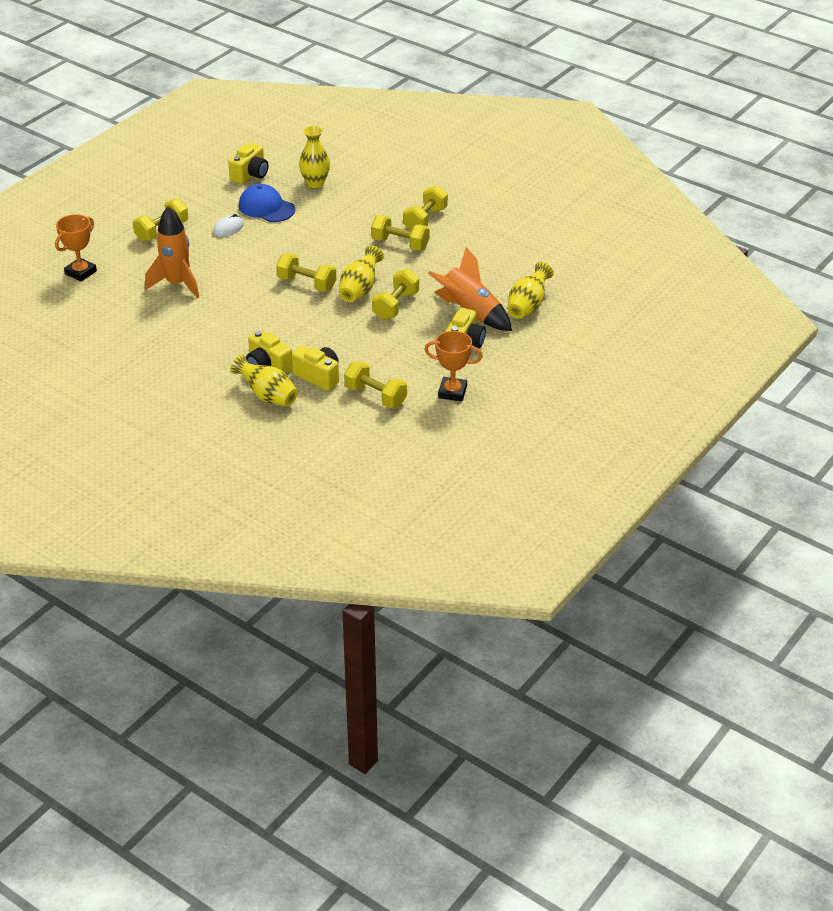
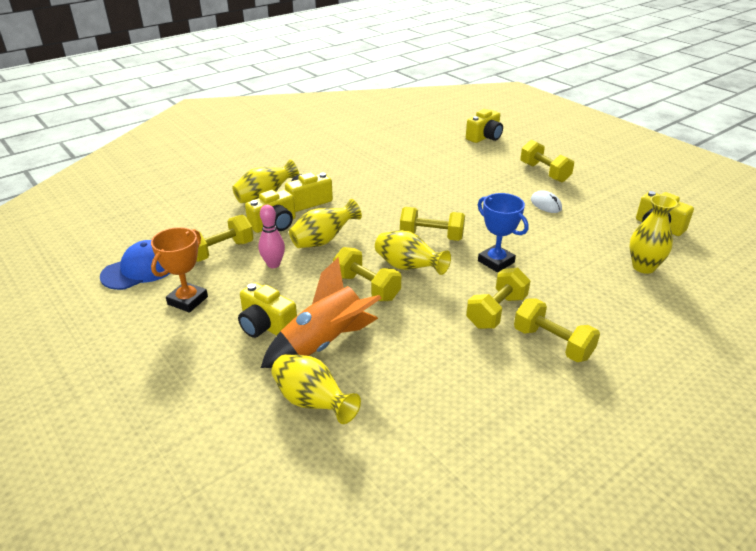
camera: 105 degrees right, 5 degrees down
orange trophy [55,214,97,282] -> yellow camera [466,109,503,143]
orange rocket [145,206,199,298] -> none
blue cap [239,184,295,222] -> blue cap moved to [100,240,170,290]
yellow dumbbell [276,253,336,292] -> yellow dumbbell turned 60 degrees clockwise [400,207,465,241]
none -> pink bowling pin [259,205,285,268]
none -> yellow vase [289,199,362,248]
none -> blue trophy [478,193,528,272]

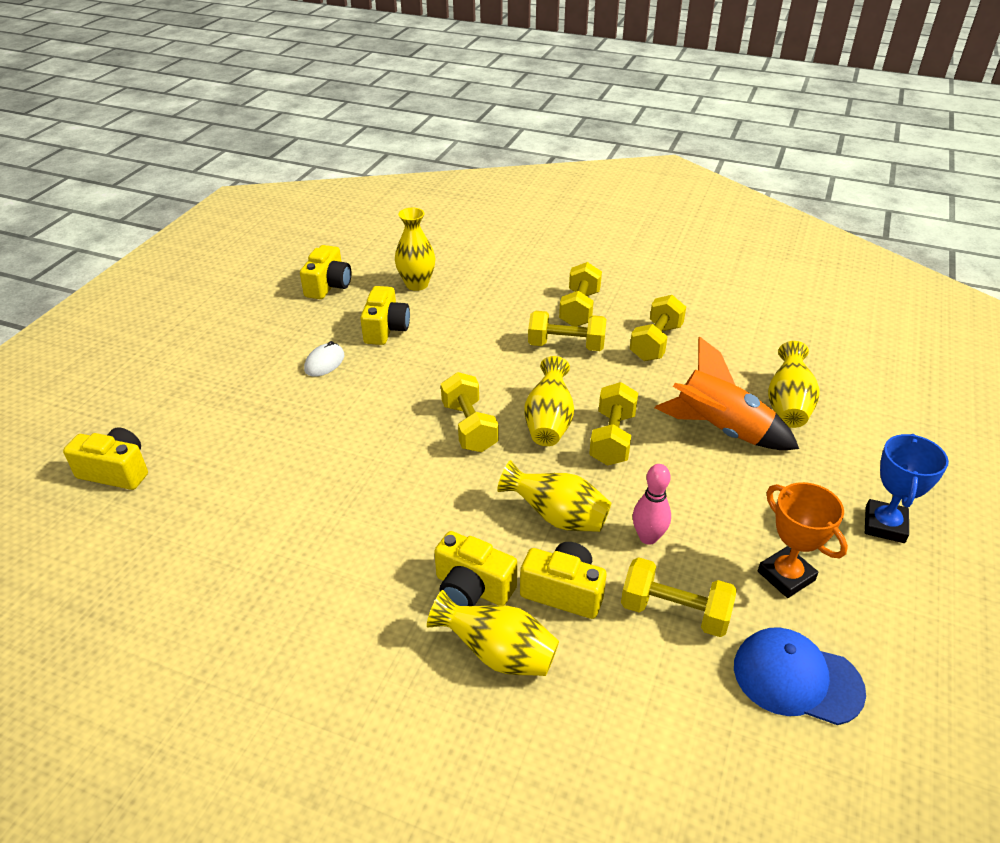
camera: 120 degrees left, 5 degrees up
orange trophy [151,227,208,313] -> orange trophy turned 60 degrees clockwise [758,482,848,598]
yellow camera [238,283,297,338] -> yellow camera moved to [360,286,410,345]
blue trophy [478,193,528,272] -> blue trophy moved to [865,434,949,543]
yellow dumbbell [520,140,574,182] -> yellow dumbbell moved to [630,295,686,361]

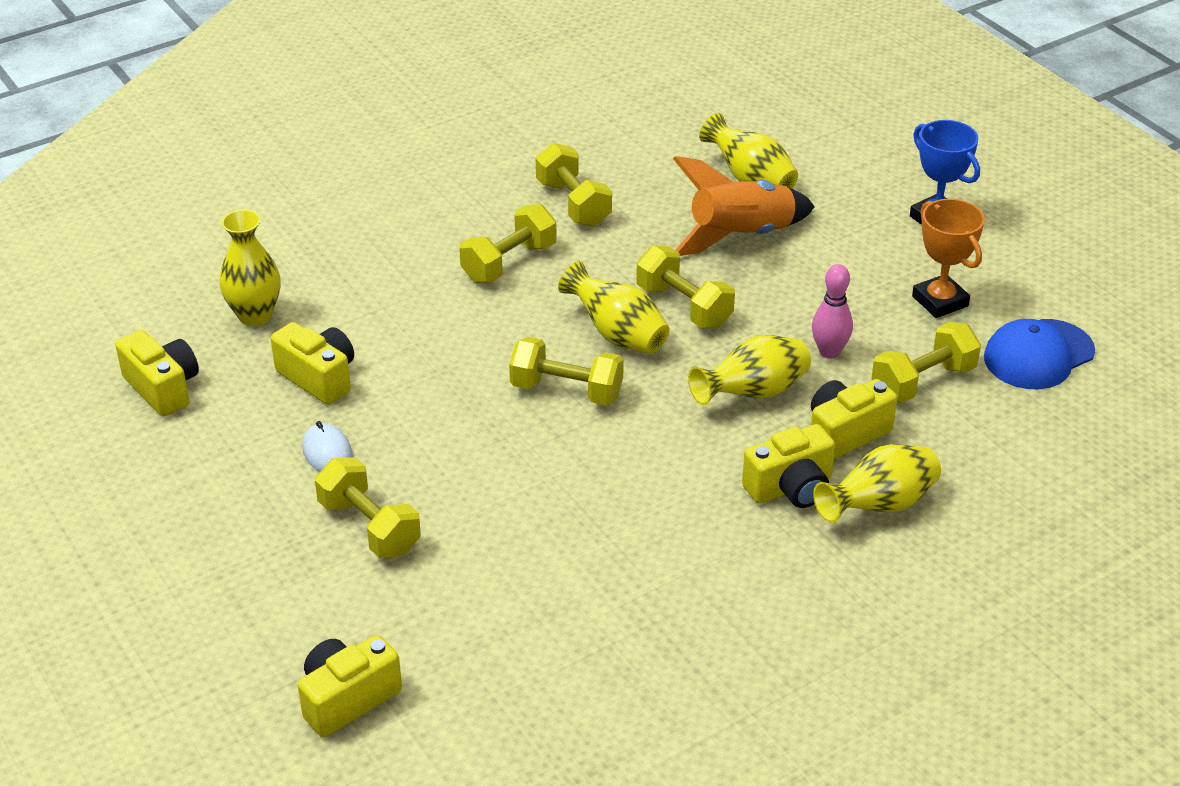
camera: 55 degrees left, 0 degrees up
yellow dumbbell [559,262,602,327] -> yellow dumbbell moved to [315,457,421,558]
orange trophy [758,482,848,598] -> orange trophy turned 60 degrees clockwise [912,199,985,318]

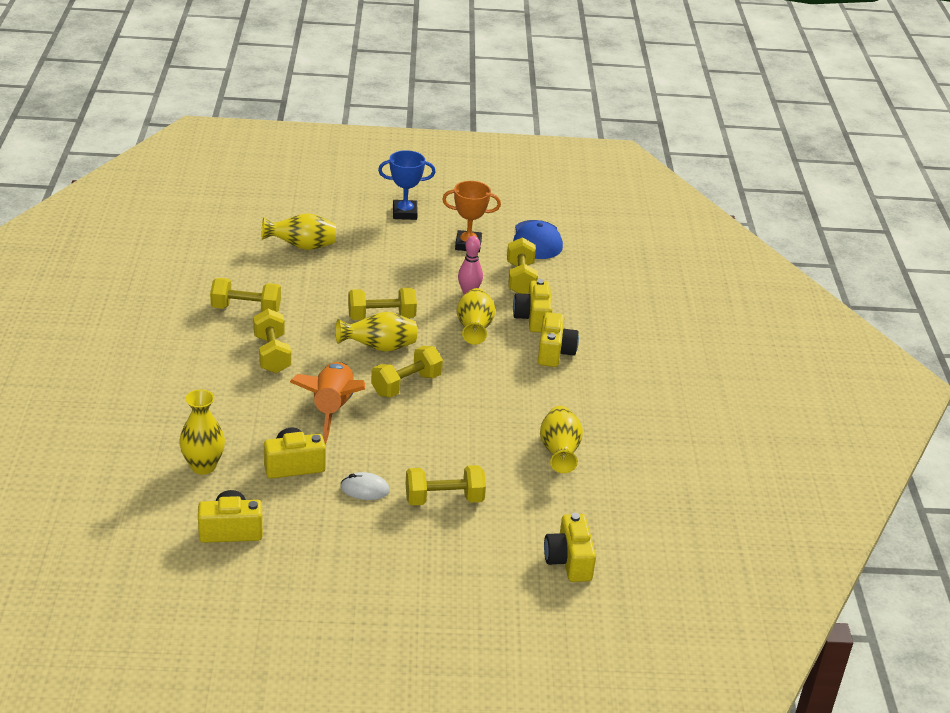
camera: 60 degrees left, 5 degrees down
orange rocket [673,156,815,256] -> orange rocket moved to [290,362,365,444]
yellow vase [813,444,941,523] -> yellow vase moved to [540,406,583,473]

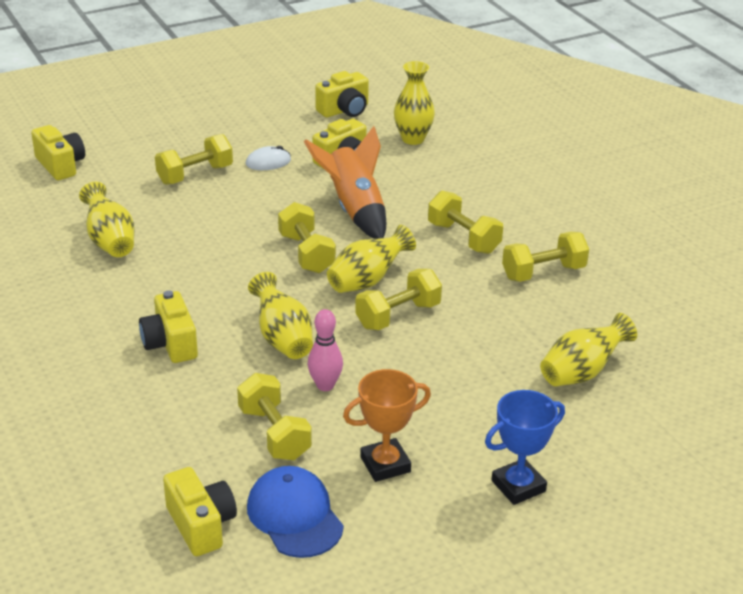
camera: 155 degrees right, 0 degrees up
yellow dumbbell [371,346,443,397] -> yellow dumbbell turned 45 degrees counterclockwise [278,202,336,273]
yellow camera [513,279,552,332] -> yellow camera moved to [163,467,237,556]

